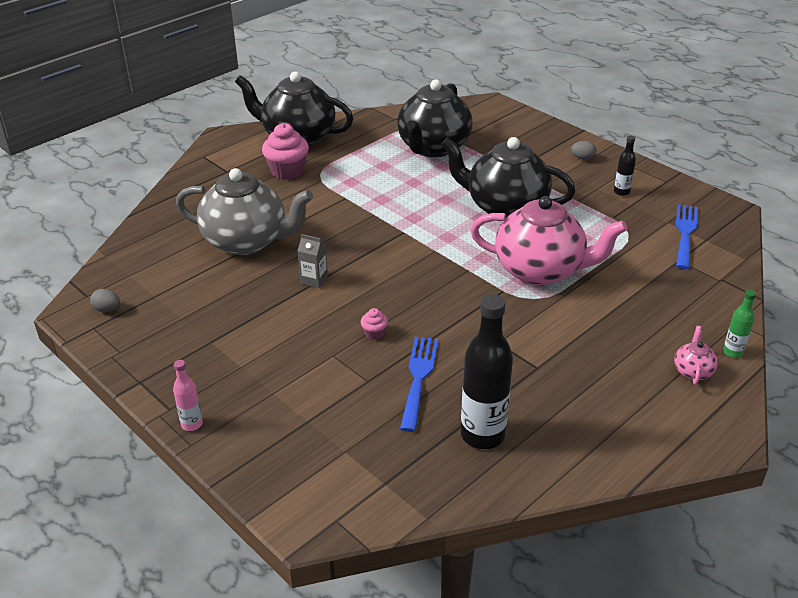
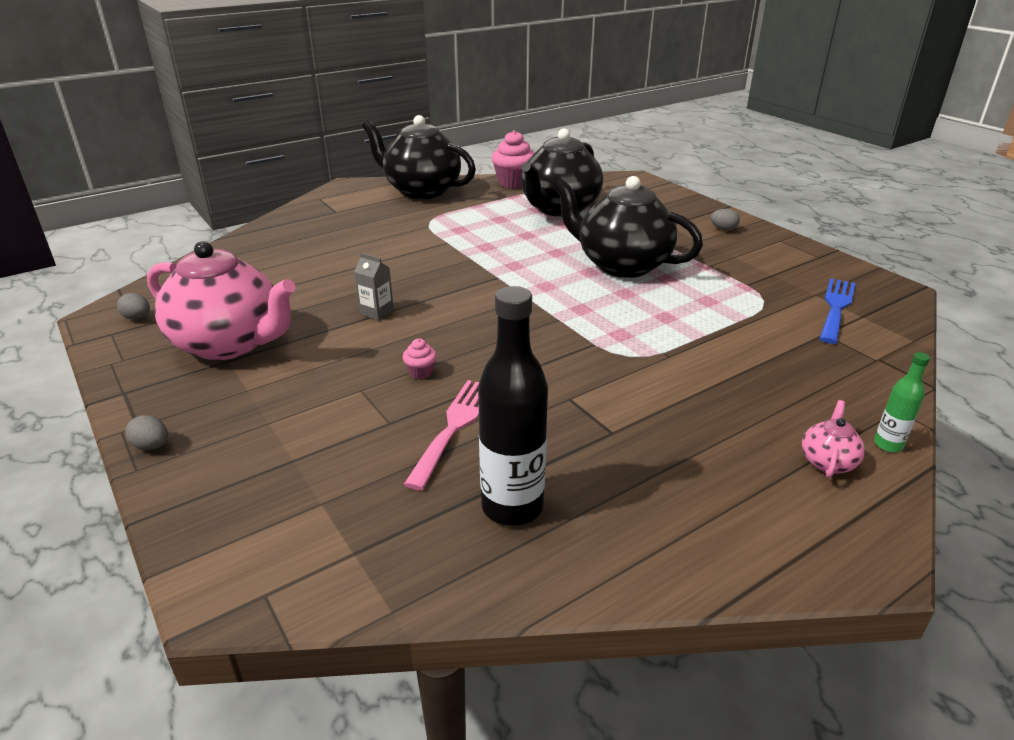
camera: 10 degrees right, 5 degrees down
pink bottle [173,360,203,431] -> grey egg [125,415,168,450]
grey teapot [176,168,313,255] -> none
pink cupcake [262,123,309,180] -> pink cupcake moved to [491,130,535,189]
blue fork [400,337,438,432] -> pink fork [404,380,479,490]
pink teapot [470,196,627,286] -> pink teapot moved to [147,241,296,360]
black bottle [614,136,636,196] -> none

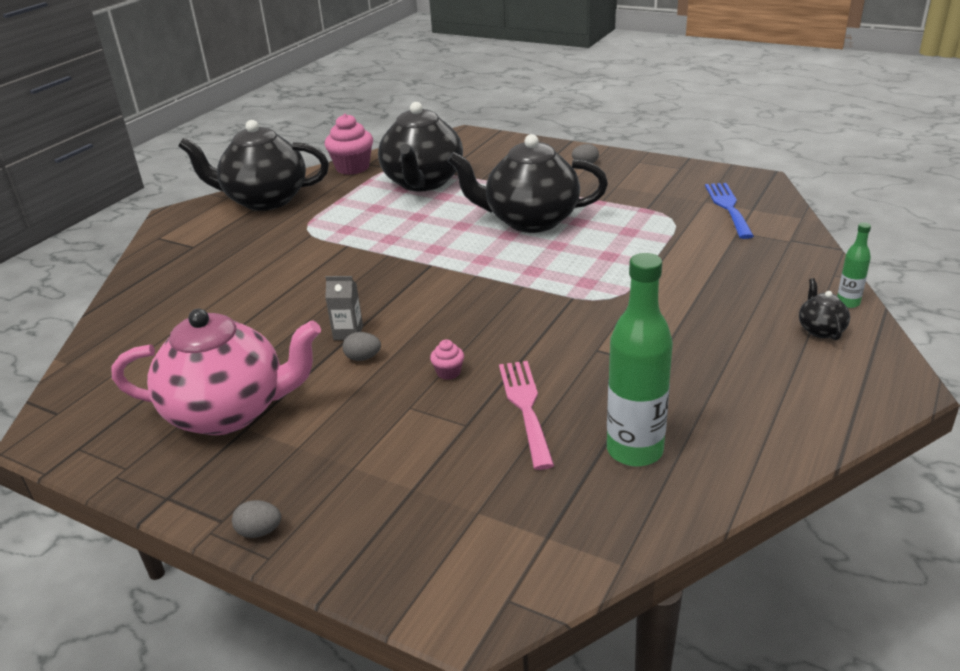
camera: 25 degrees left, 0 degrees up
grey egg [117,293,150,320] -> grey egg moved to [342,332,381,361]
black bottle [478,286,548,526] -> green bottle [607,253,673,466]
pink teapot [802,400,865,478] -> black teapot [799,278,850,340]

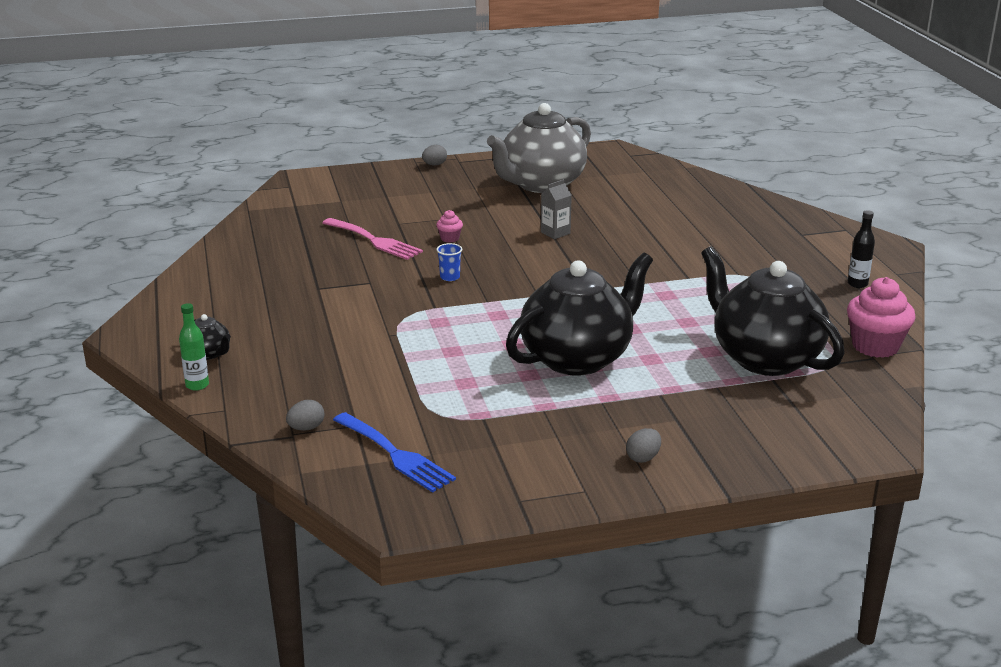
camera: 135 degrees right, 5 degrees down
pink teapot [112,309,321,435] -> grey teapot [487,103,591,193]
black teapot [178,120,329,211] -> black bottle [848,210,875,288]
grey egg [342,332,381,361] -> grey egg moved to [286,400,325,431]
green bottle [607,253,673,466] -> none
none -> blue cup [436,243,462,281]

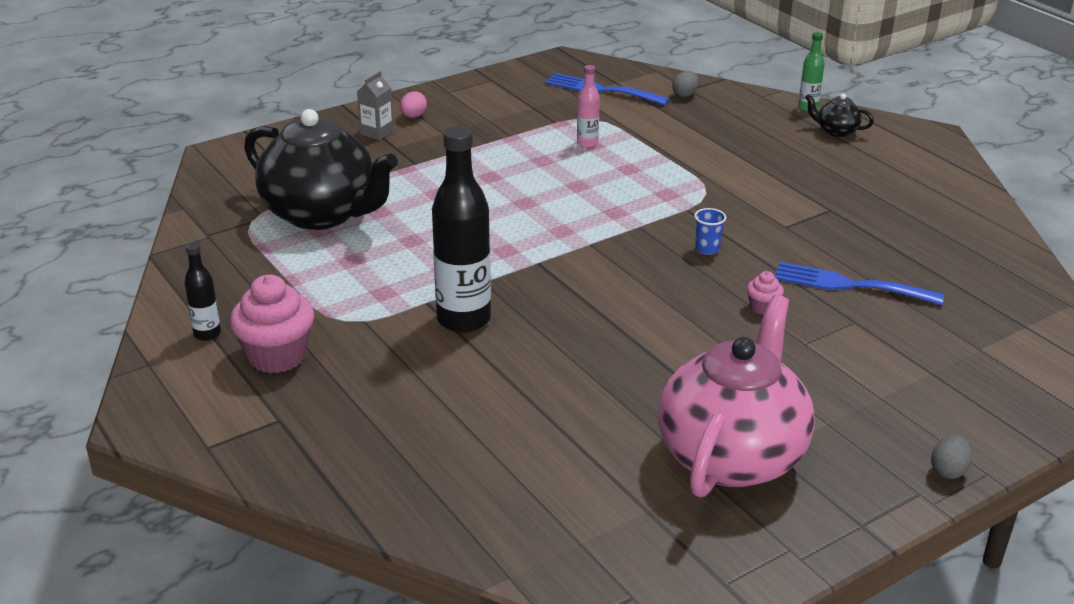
camera: 160 degrees right, 5 degrees up
pink fork [322,218,423,260] -> blue fork [775,262,944,305]
grey teapot [487,103,591,193] -> pink teapot [658,295,815,498]
black teapot [506,253,653,376] -> none
grey carton [541,179,572,239] -> grey carton moved to [357,71,394,140]
grey egg [626,428,661,463] -> pink egg [400,91,427,118]
pink cupcake [847,277,916,358] -> pink cupcake moved to [230,275,314,373]
none -> black bottle [432,126,491,333]
none -> pink bottle [577,65,600,148]

